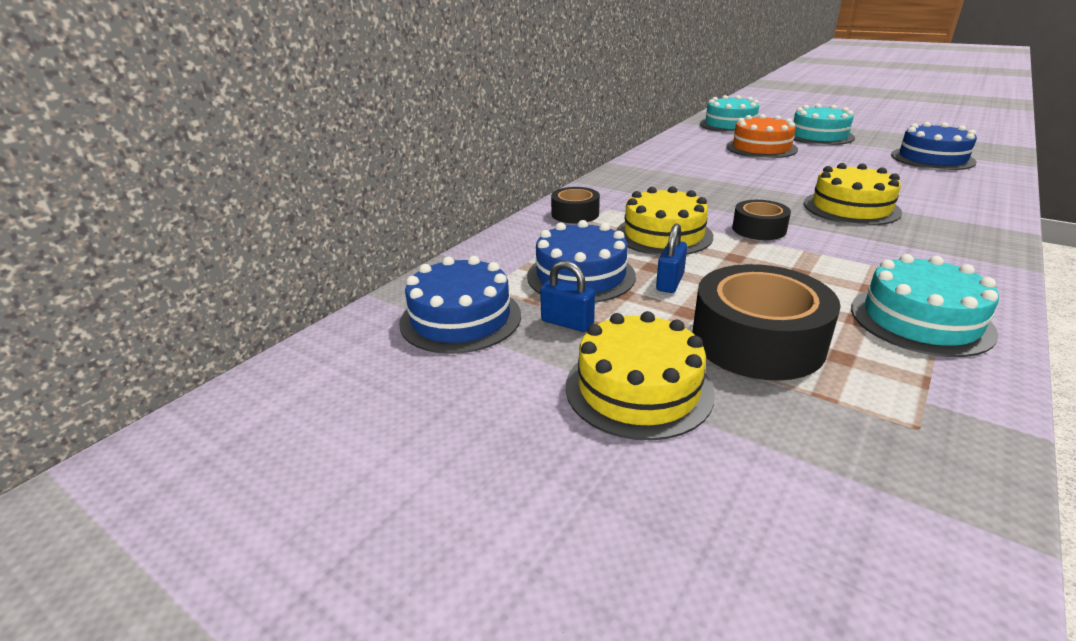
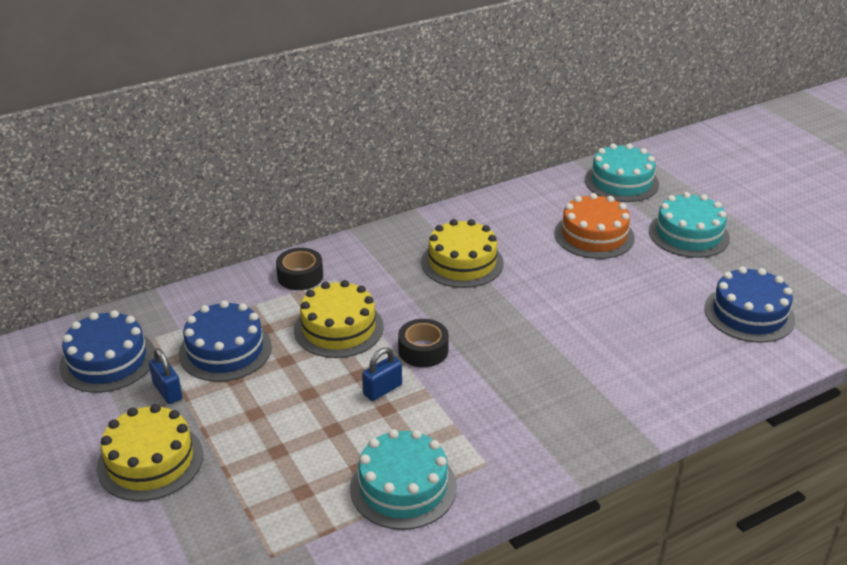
camera: 25 degrees right, 5 degrees up
blue padlock [656,224,687,293] -> blue padlock moved to [362,347,402,401]
black tape [692,264,841,380] -> none
yellow cake [804,163,902,226] -> yellow cake moved to [421,219,504,288]

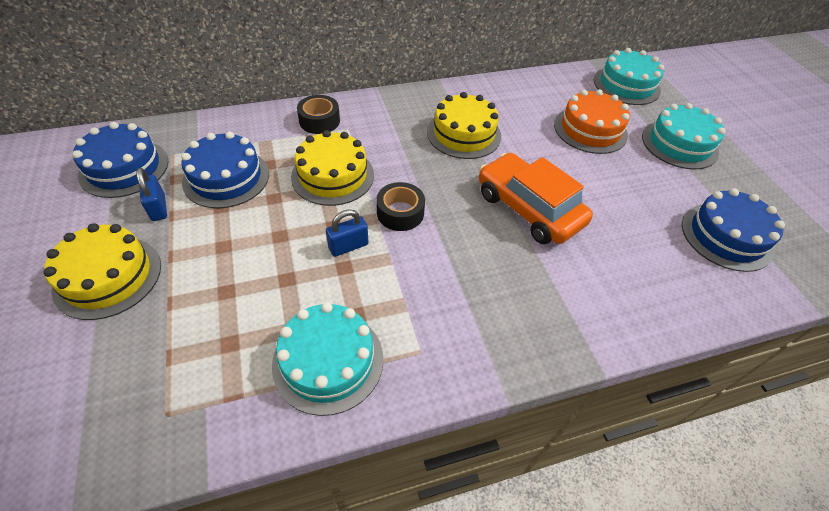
camera: 10 degrees right, 15 degrees up
none -> orange car [479,153,593,244]

